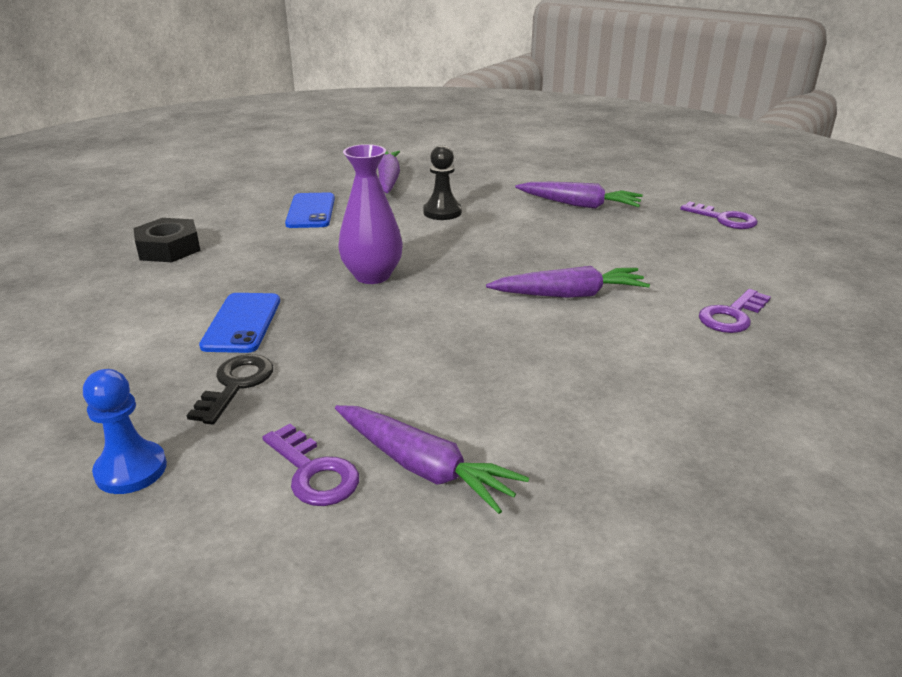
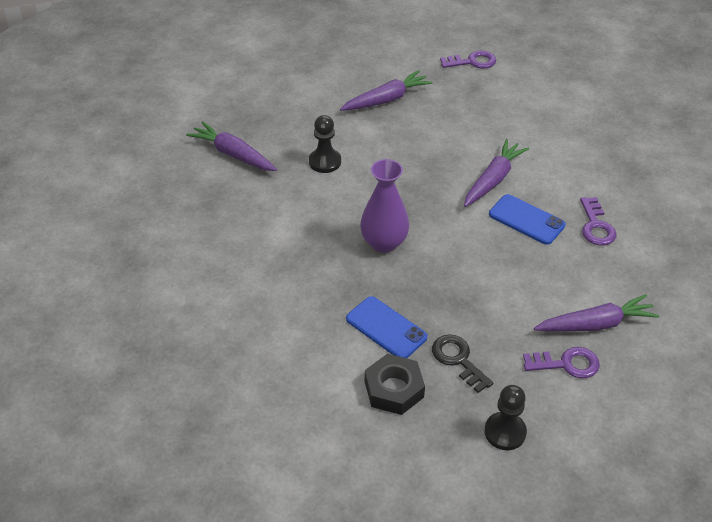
camera: 50 degrees left, 15 degrees up
blue pawn [83,369,167,494] -> black pawn [484,385,527,450]
black nut [133,218,201,262] -> black nut moved to [365,353,425,415]
blue phone [285,192,335,228] -> blue phone moved to [489,194,566,245]
purple key [699,289,771,333] -> purple key moved to [580,197,616,246]

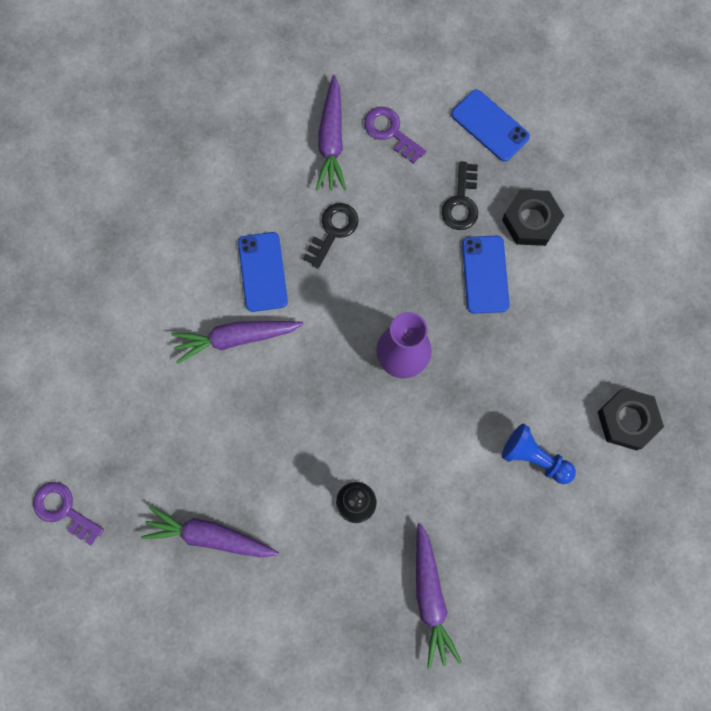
camera: 135 degrees left, 30 degrees up
black pawn [484,385,527,450] -> blue phone [451,89,530,162]
purple carrot [534,294,659,332] -> purple carrot turned 120 degrees counterclockwise [316,75,346,191]
purple key [580,197,616,246] -> none
none -> black key [303,203,359,269]
none -> blue pawn [502,423,576,484]
none -> black nut [598,388,664,451]

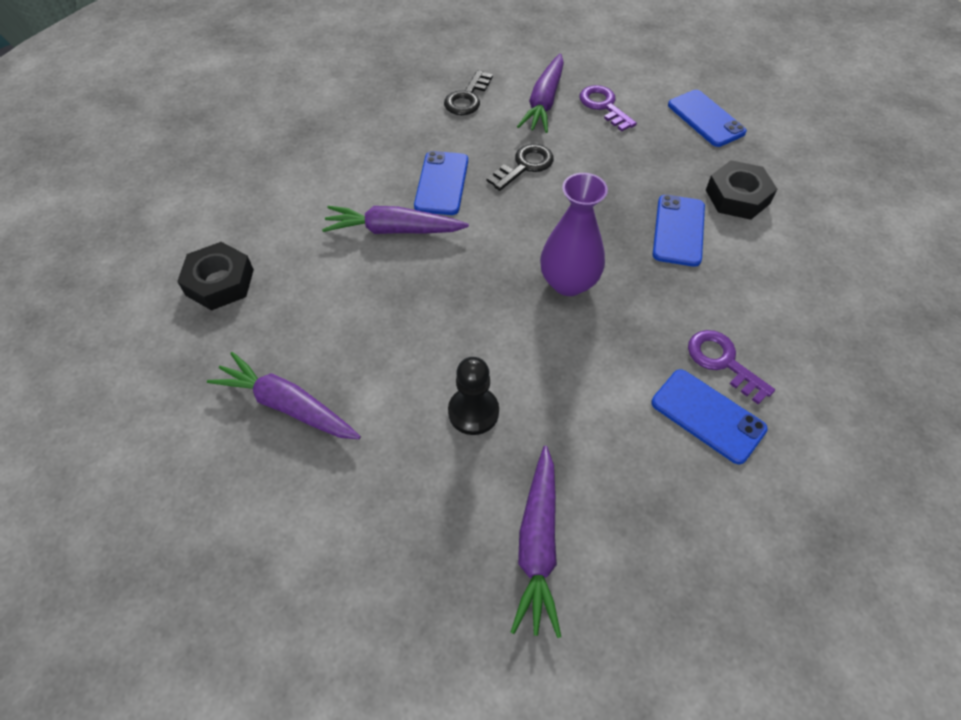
camera: 15 degrees right, 20 degrees down
purple key [33,482,104,545] -> purple key moved to [688,330,775,404]
black key [441,161,478,230] -> black key moved to [444,70,493,115]
blue pawn [502,423,576,484] -> blue phone [652,369,768,464]
black nut [598,388,664,451] -> black nut moved to [177,242,254,311]

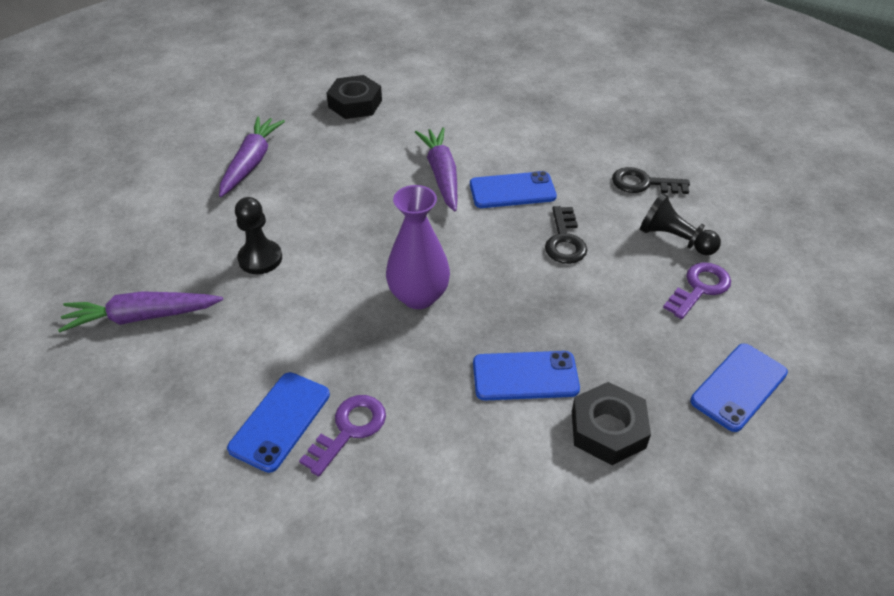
camera: 75 degrees right, 10 degrees down
black key [486,144,554,191] -> black key turned 60 degrees clockwise [545,206,587,264]
purple carrot [517,53,564,133] -> black pawn [640,193,721,255]

